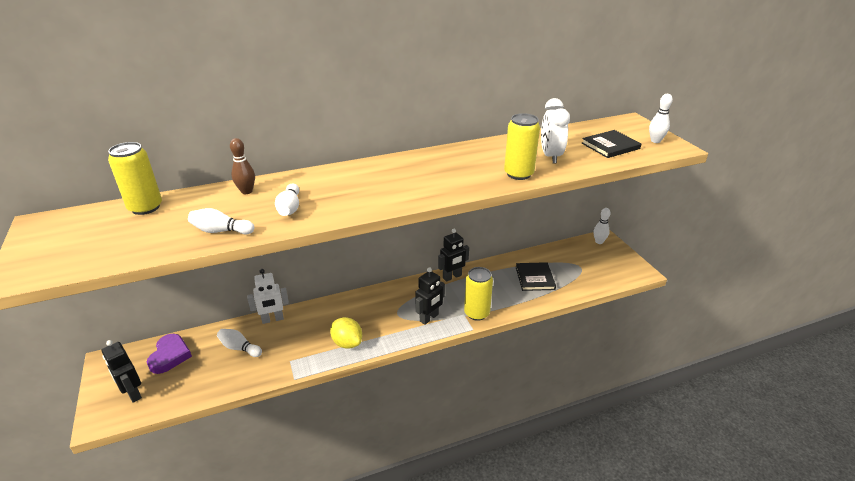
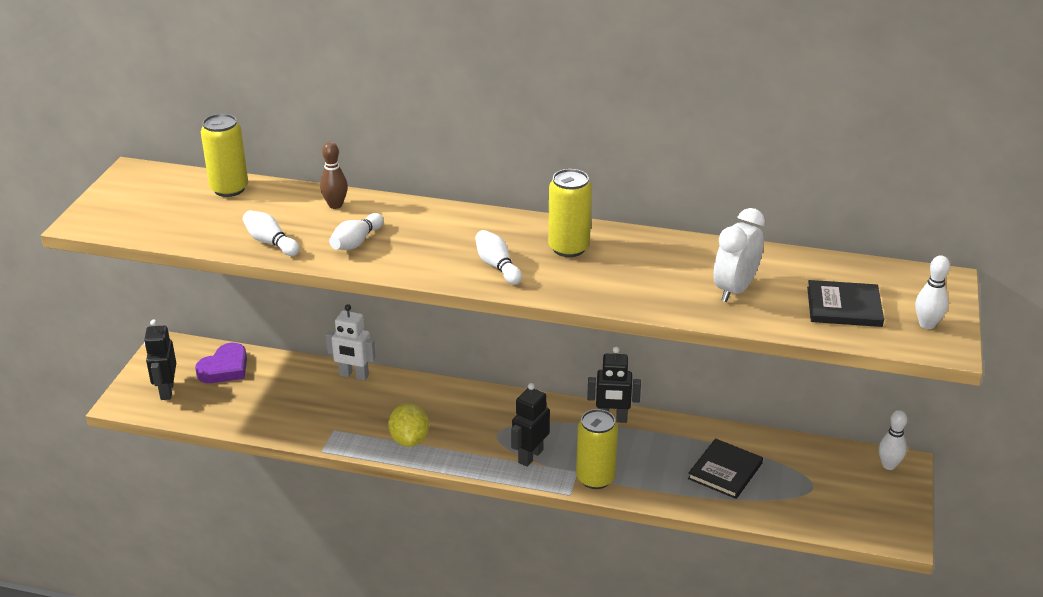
camera: 35 degrees right, 0 degrees up
white bowling pin [217,329,262,357] -> white bowling pin moved to [475,230,522,285]
black robot [415,267,445,325] -> black robot turned 135 degrees clockwise [511,383,550,467]
yellow can [504,113,540,180] -> yellow can moved to [548,169,592,257]

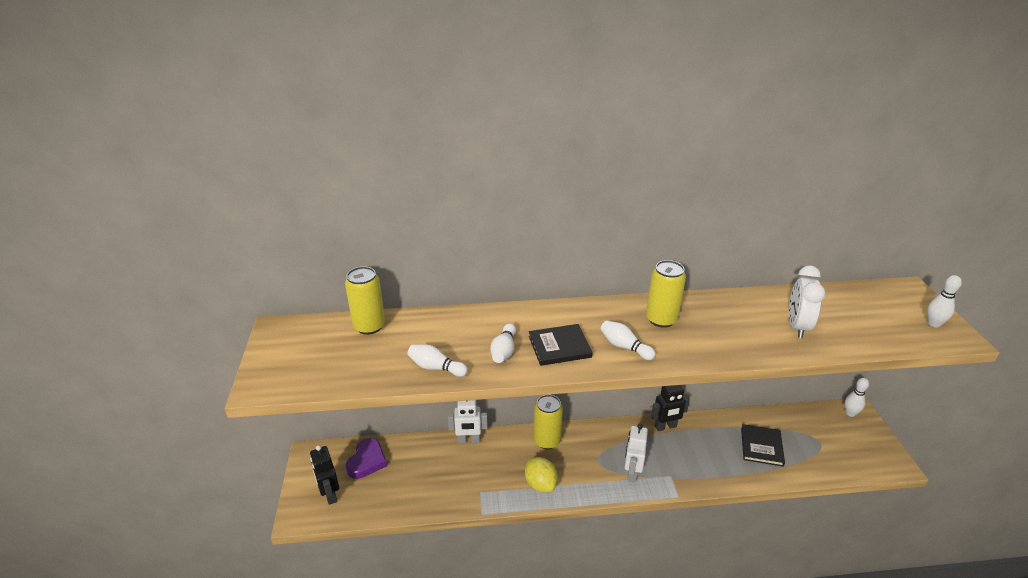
camera: 20 degrees left, 0 degrees up
brown bowling pin [320,142,348,209] -> none
black robot [511,383,550,467] -> white robot [625,424,648,482]
yellow can [576,409,618,489] -> yellow can moved to [534,395,563,449]
black book [807,280,884,327] -> black book moved to [529,324,593,366]

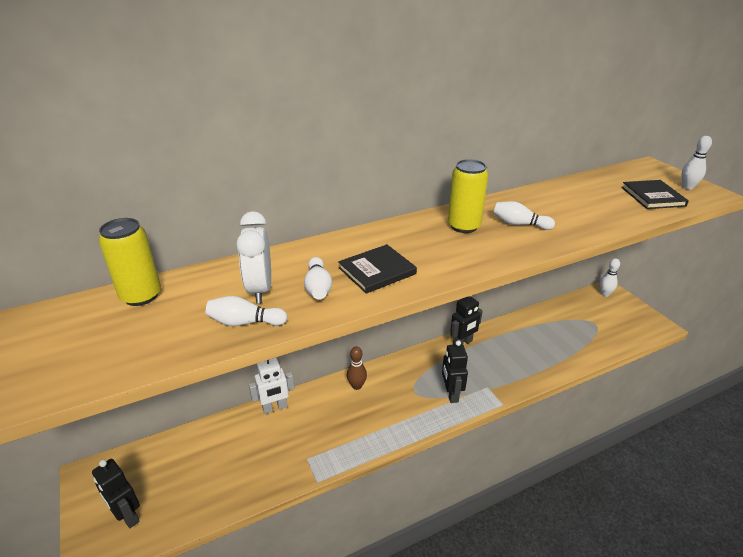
camera: 20 degrees left, 0 degrees up
purple heart [346,438,387,479] -> none
yellow lemon [525,457,558,492] -> none
yellow can [534,395,563,449] -> brown bowling pin [347,346,367,390]
white bowling pin [600,320,656,360] -> white bowling pin moved to [493,201,555,230]
white robot [625,424,648,482] -> black robot [442,340,468,403]
black book [741,424,785,467] -> black book moved to [622,180,689,209]
white clock [789,266,825,338] -> white clock moved to [236,211,271,303]

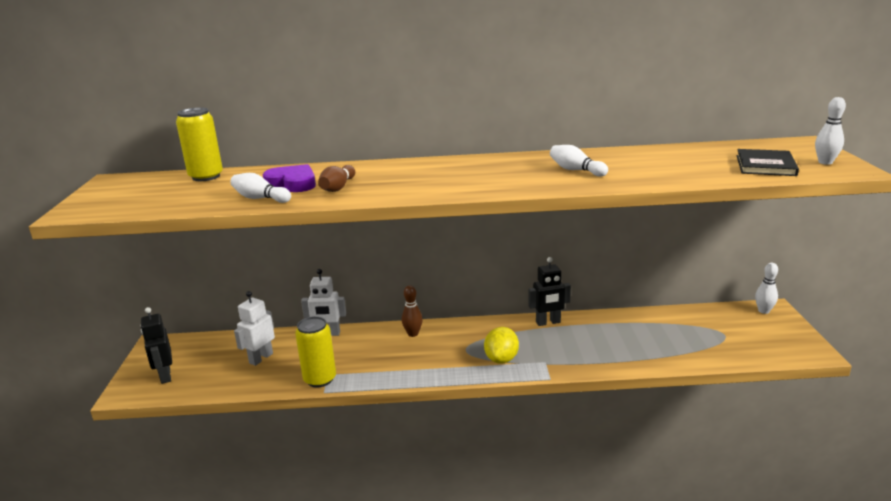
camera: 25 degrees right, 10 degrees down
white clock [236,211,271,303] -> purple heart [263,164,316,192]
white bowling pin [304,257,332,300] -> brown bowling pin [318,165,355,192]
black book [338,244,417,294] -> none
black robot [442,340,468,403] -> yellow lemon [484,327,519,364]
yellow can [448,159,488,233] -> yellow can moved to [295,316,336,388]
none -> white robot [234,291,275,366]

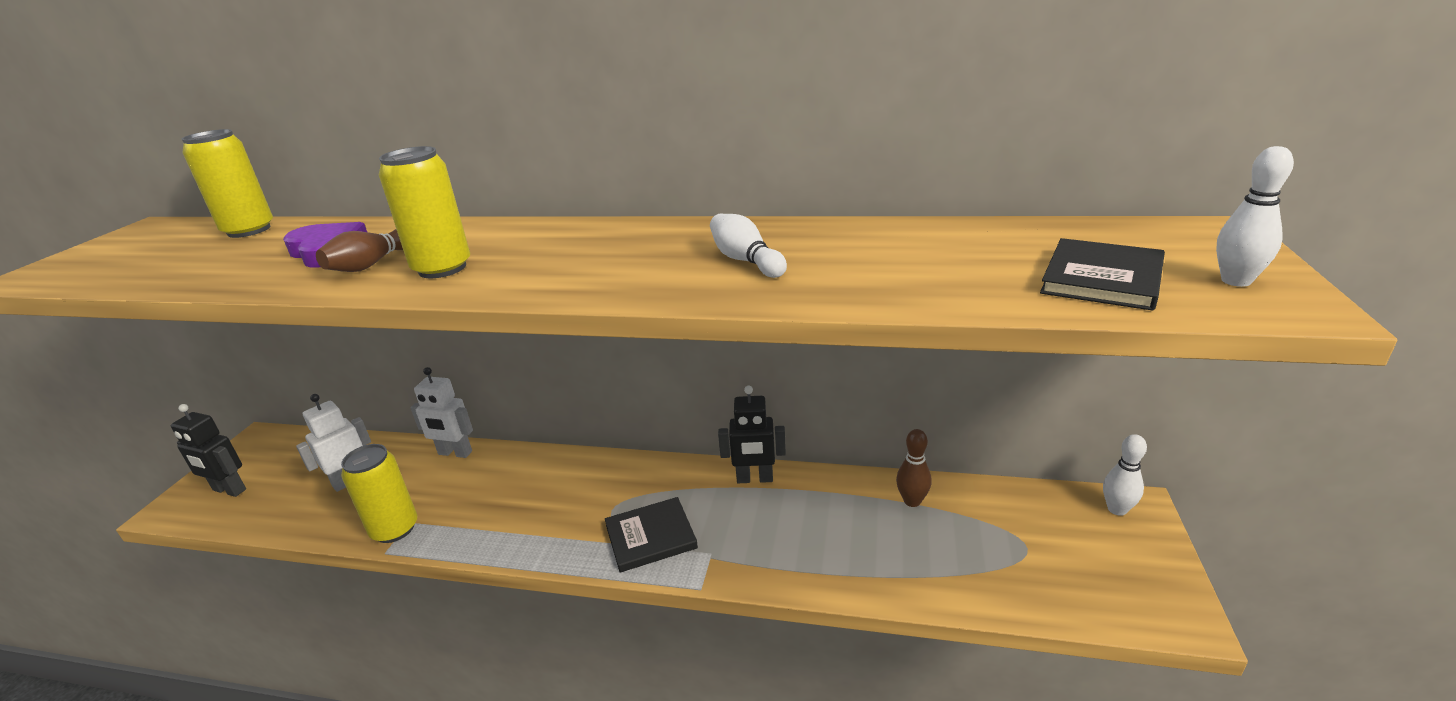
camera: 15 degrees right, 5 degrees up
black robot [141,307,172,384] -> black robot turned 60 degrees counterclockwise [171,404,246,497]
white bowling pin [230,173,291,203] -> none
brown bowling pin [402,285,423,337] -> brown bowling pin moved to [896,429,932,507]
yellow lemon [484,327,519,364] -> black book [605,497,698,573]
none -> yellow can [379,146,470,278]

